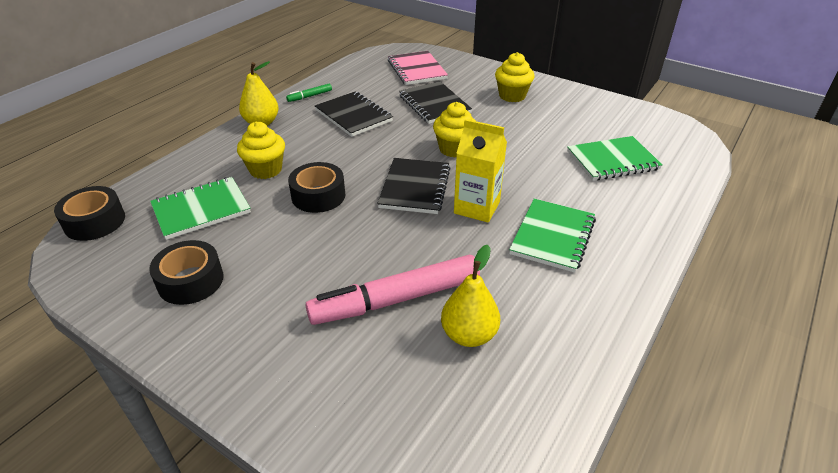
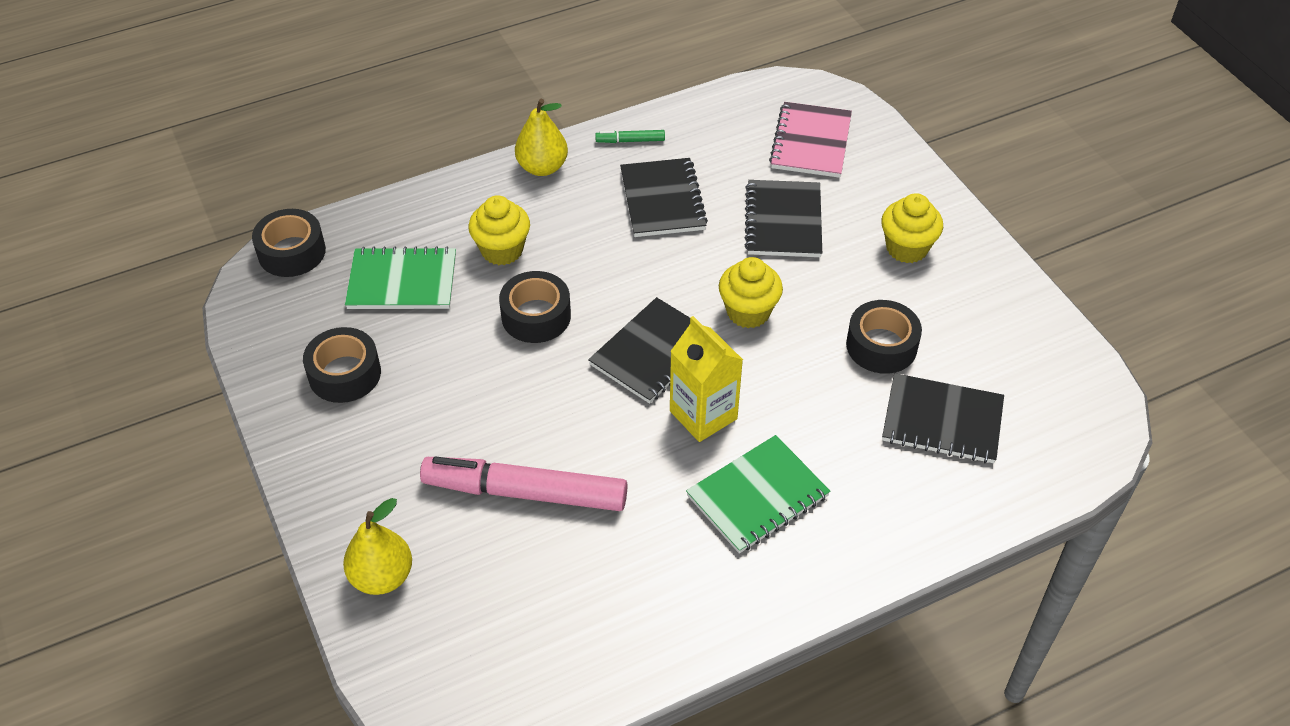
camera: 30 degrees right, 10 degrees up
yellow pear [441,245,500,347] -> yellow pear moved to [343,498,412,595]
green notebook [567,136,663,181] -> black notebook [882,373,1004,463]
none -> black tape [846,300,922,374]

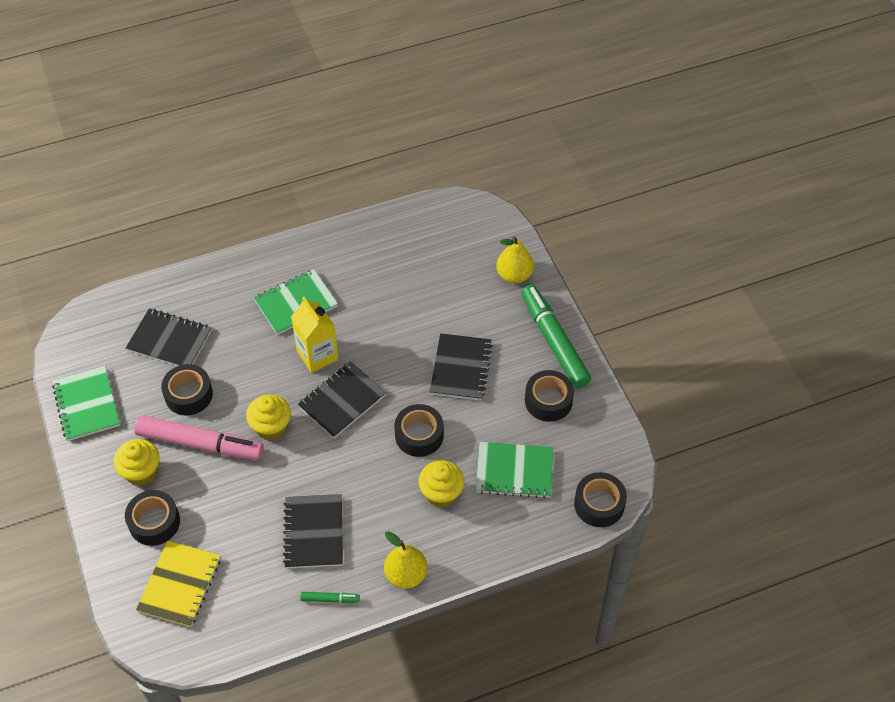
camera: 175 degrees left, 5 degrees up
pink marker [420,456,628,511] -> pink marker moved to [134,415,264,460]
black notebook [744,180,822,257] -> black notebook moved to [430,333,493,401]
pink notebook [769,102,852,178] -> yellow notebook [136,541,221,627]
none -> green notebook [52,366,120,441]
none -> black tape [125,490,180,546]
none -> green marker [521,285,591,388]

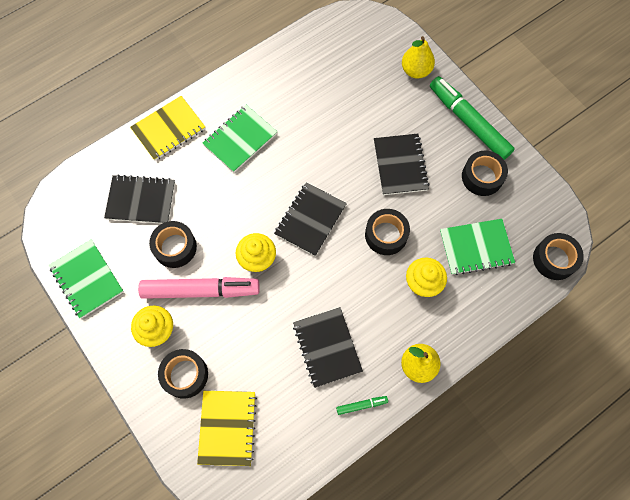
camera: 15 degrees left, 15 degrees up
yellow carton [291,297,339,373] -> none
none -> yellow notebook [130,96,206,161]

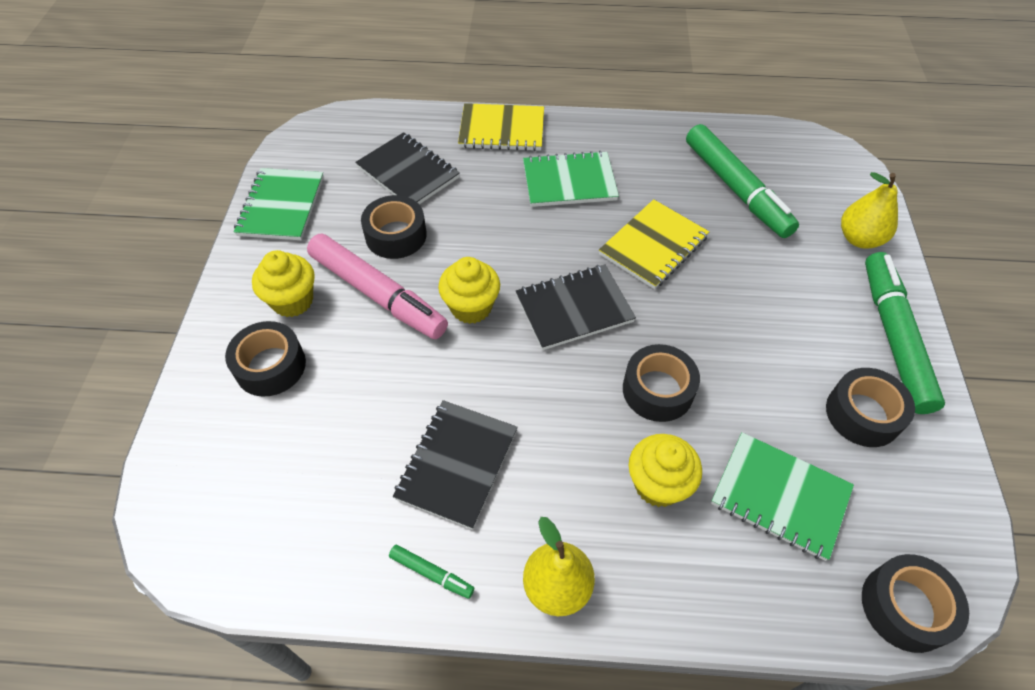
camera: 40 degrees right, 15 degrees down
yellow notebook [197,391,257,466] -> yellow notebook moved to [599,199,709,289]
black notebook [374,134,430,195] -> none
none -> green marker [686,124,799,238]

